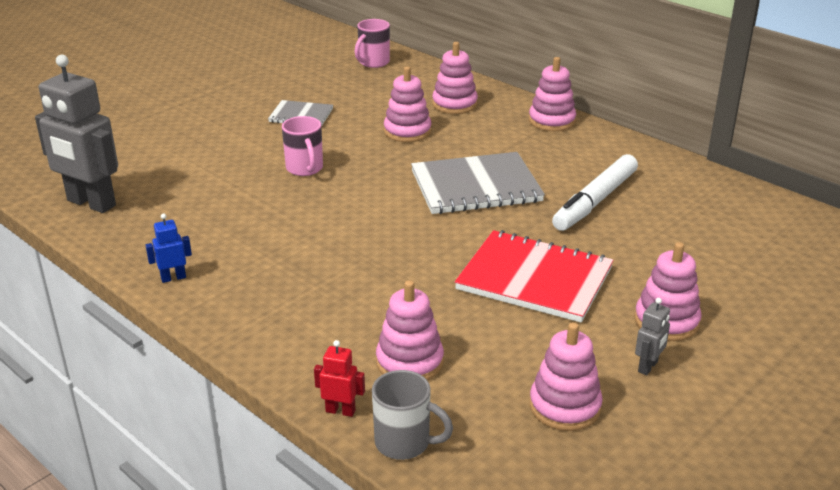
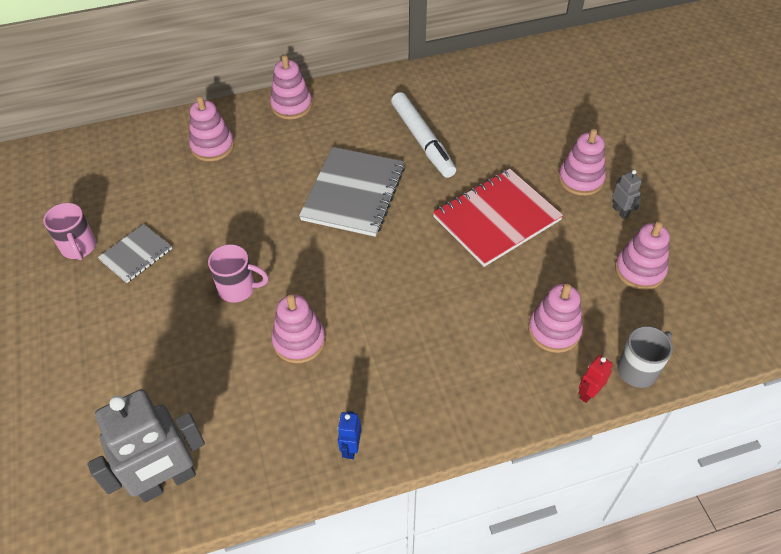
camera: 60 degrees left, 20 degrees up
pink mug [355,19,390,68] -> pink mug moved to [43,203,96,260]
pink stacking toy [384,66,432,142] -> pink stacking toy moved to [272,295,325,363]

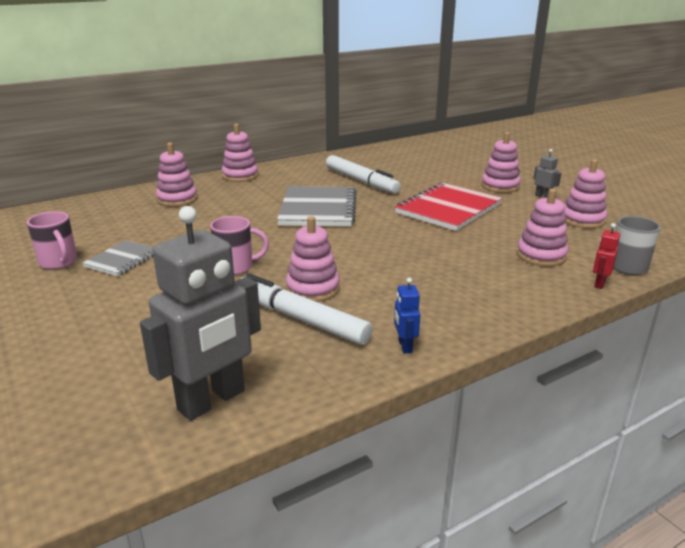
camera: 15 degrees left, 25 degrees down
none -> white marker [240,274,373,345]

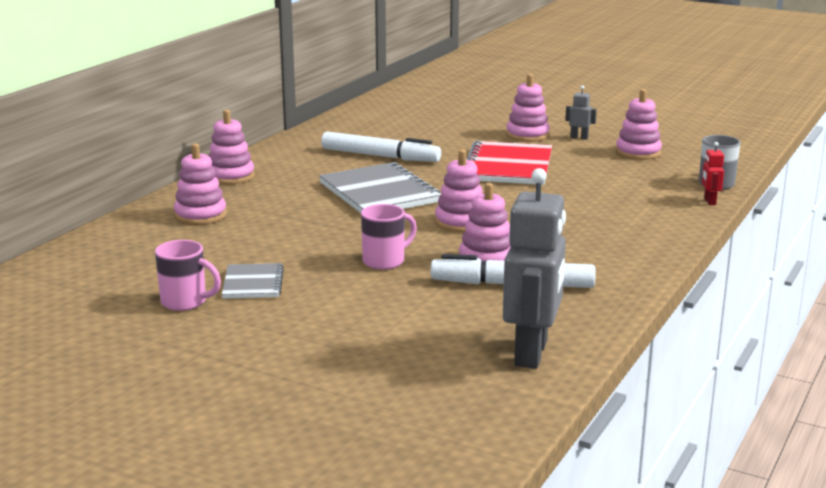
camera: 30 degrees left, 5 degrees down
blue robot [394,278,420,354] -> none
pink stacking toy [517,189,568,266] -> pink stacking toy moved to [435,149,483,232]

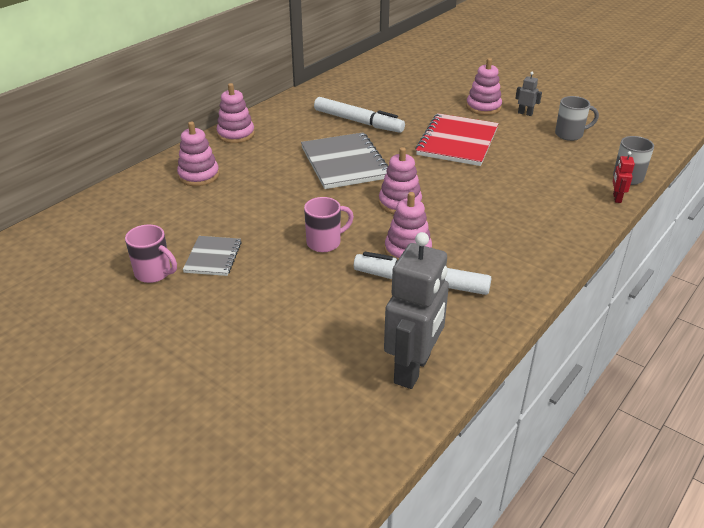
camera: 10 degrees right, 15 degrees up
pink stacking toy [616,89,662,160] -> grey mug [555,96,599,141]

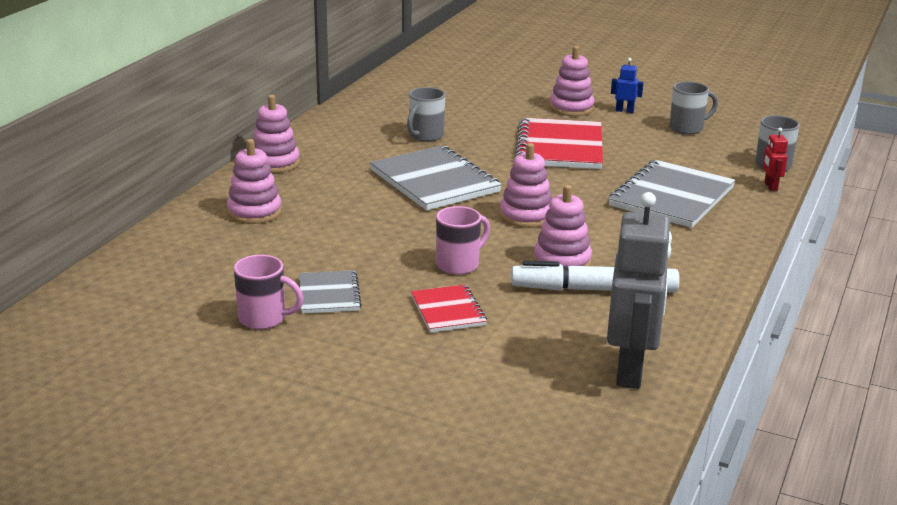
camera: 15 degrees left, 10 degrees down
white marker [314,97,405,133] -> grey mug [407,87,445,142]
grey robot [515,72,542,116] -> blue robot [611,58,644,113]
none -> red notebook [411,284,487,333]
none -> grey notebook [608,160,735,228]

